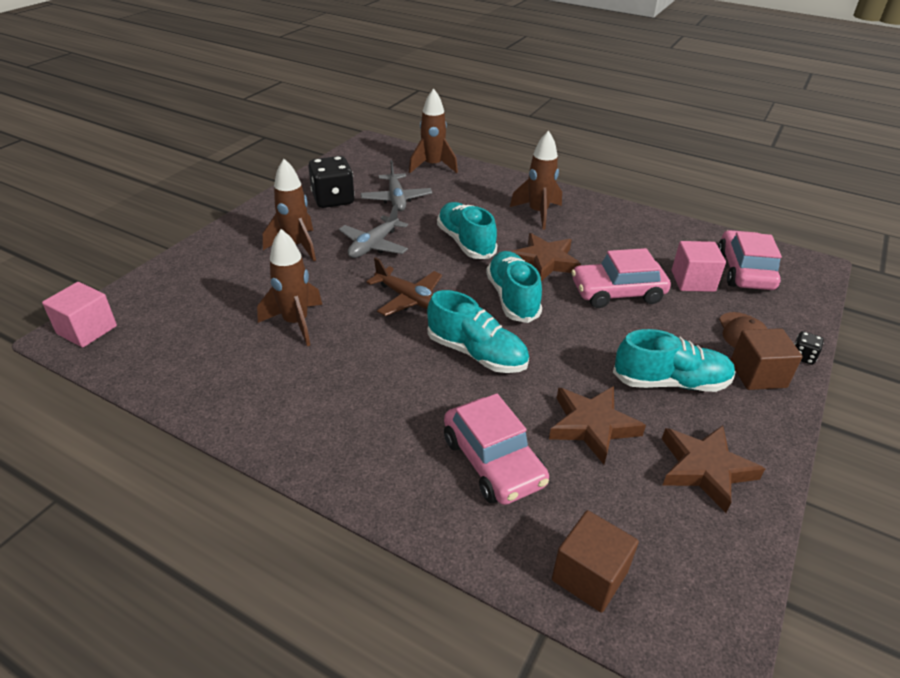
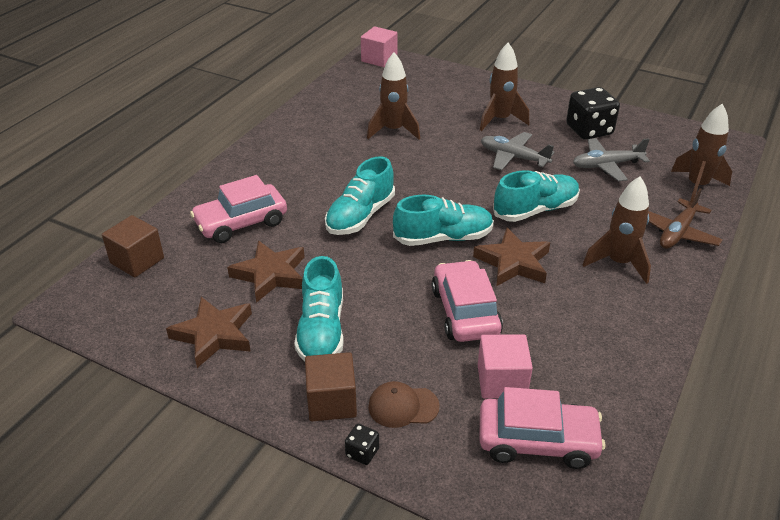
camera: 90 degrees right, 0 degrees up
brown plane [366,257,442,316] -> brown plane moved to [648,188,723,249]

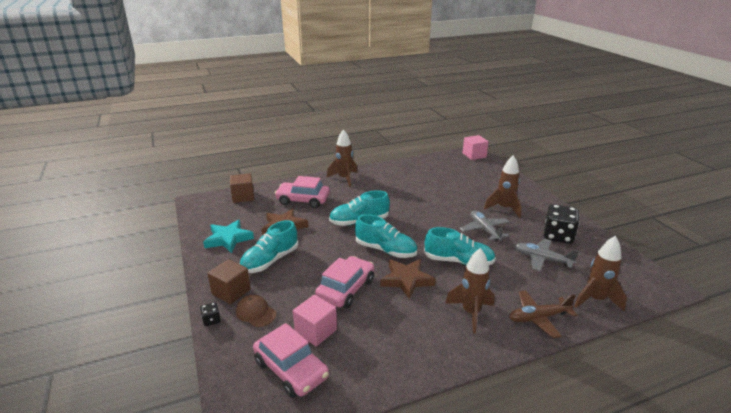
camera: 40 degrees right, 10 degrees down
brown star [166,297,252,368] -> turquoise star [203,220,254,253]
brown rocket [367,53,420,139] -> brown rocket moved to [327,129,357,187]

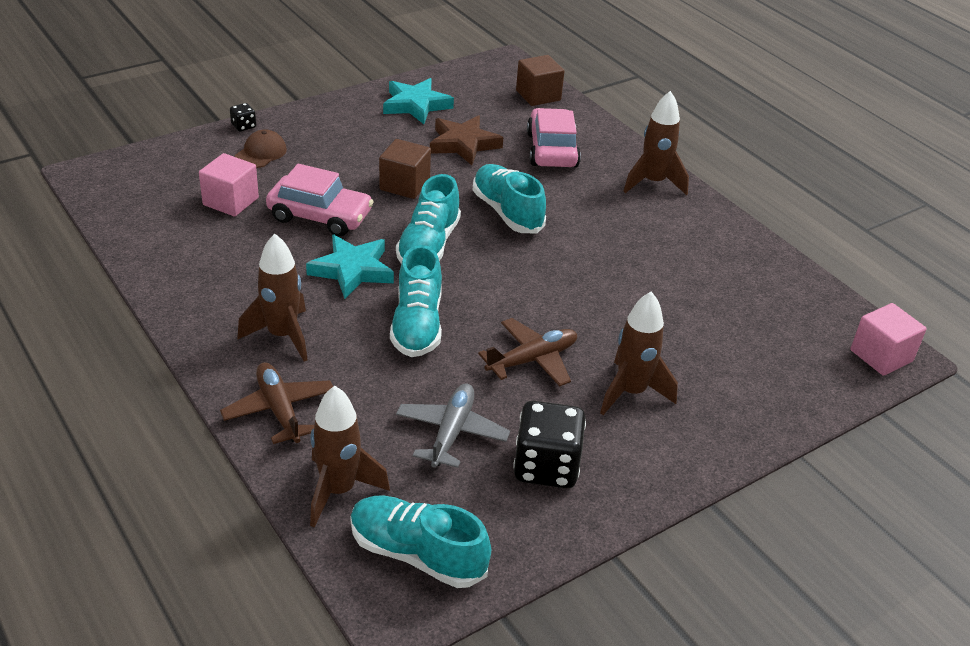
camera: 75 degrees right, 10 degrees up
brown cube [207,259,251,304] -> brown cube moved to [379,139,431,199]
turquoise shoe [240,220,299,273] -> turquoise shoe moved to [351,496,491,588]
pink car [253,323,329,398] -> none
brown star [380,259,436,299] -> turquoise star [306,235,394,299]
grey plane [460,210,509,242] -> brown plane [478,318,577,386]

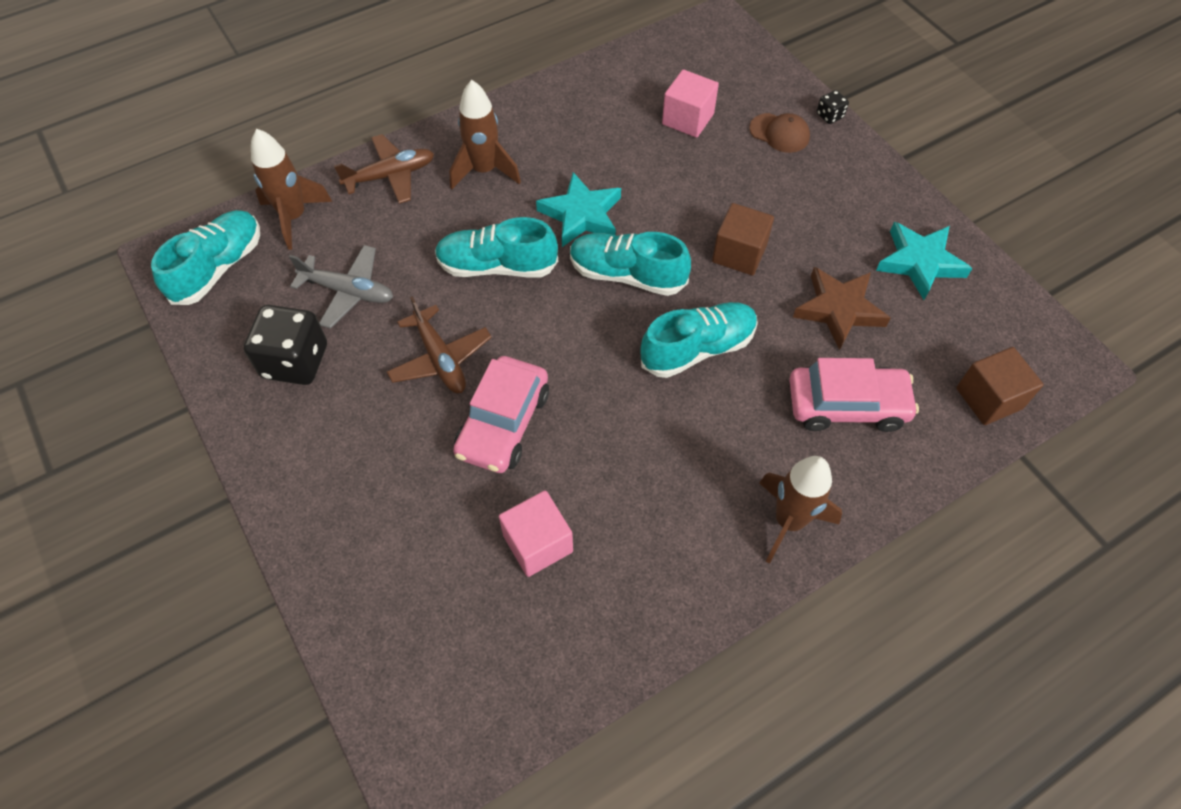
camera: 95 degrees right, 20 degrees up
pink car [266,164,374,237] -> pink car moved to [453,356,549,473]
brown rocket [600,291,678,415] -> none
pink cube [850,303,927,376] -> pink cube moved to [499,490,573,577]

